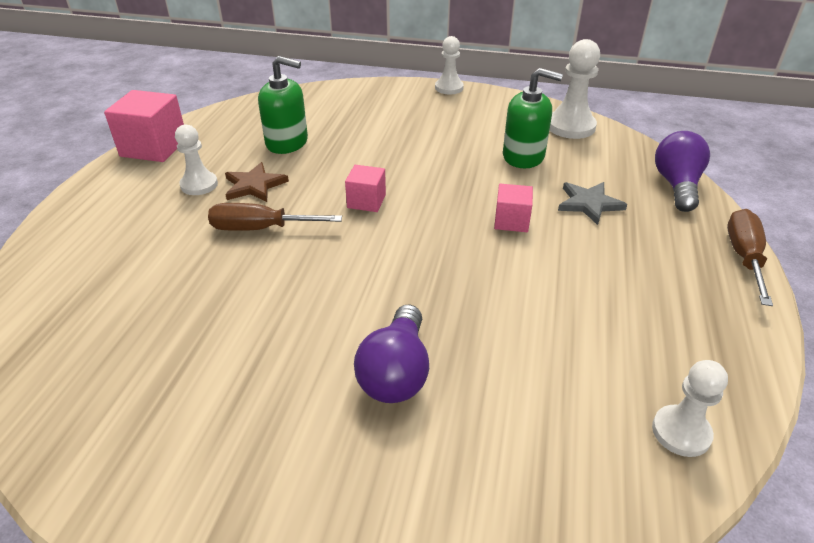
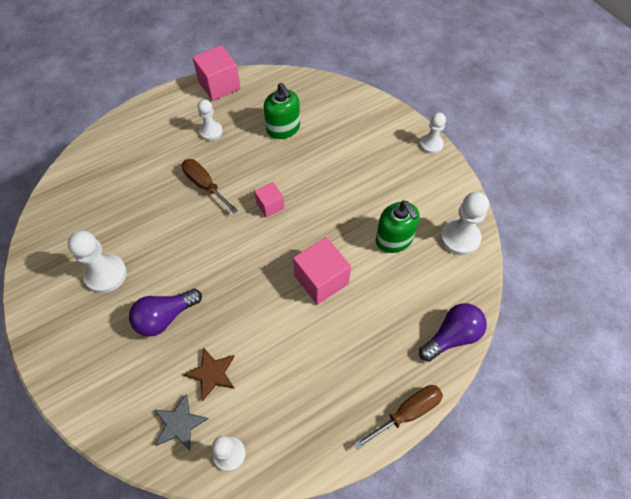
camera: 45 degrees right, 20 degrees up
brown star [225,162,289,202] -> brown star moved to [183,347,235,401]
pink cube [494,184,533,232] -> pink cube [293,237,351,305], size x1.73
grey star [558,182,627,225] -> grey star moved to [155,394,208,451]
none -> white pawn [68,230,127,293]

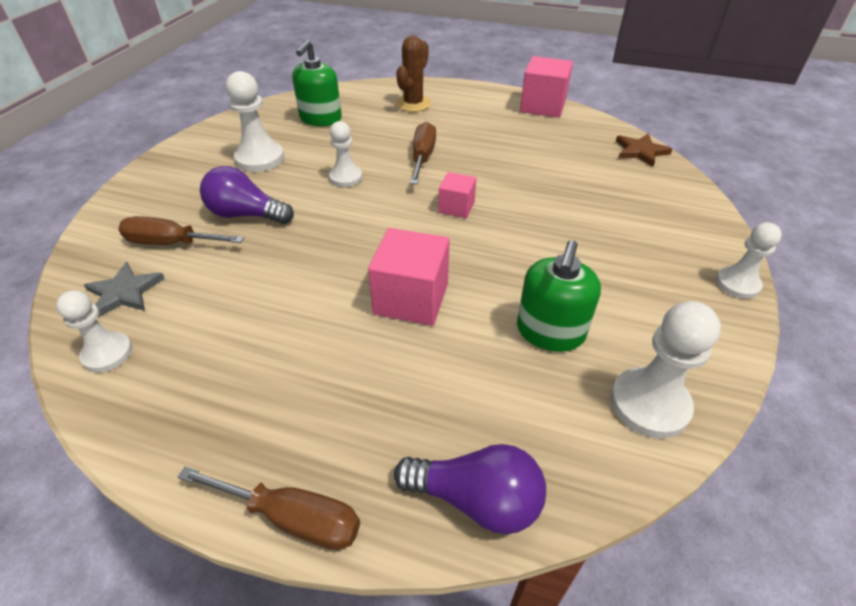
camera: 50 degrees right, 15 degrees down
brown star [183,347,235,401] -> brown star moved to [616,133,672,167]
white pawn [198,99,223,141] -> white pawn moved to [329,121,362,187]
green soap dispenser [264,83,300,139] -> green soap dispenser moved to [292,40,342,126]
none -> brown screwdriver [118,216,244,245]
none -> brown cactus [396,36,431,112]

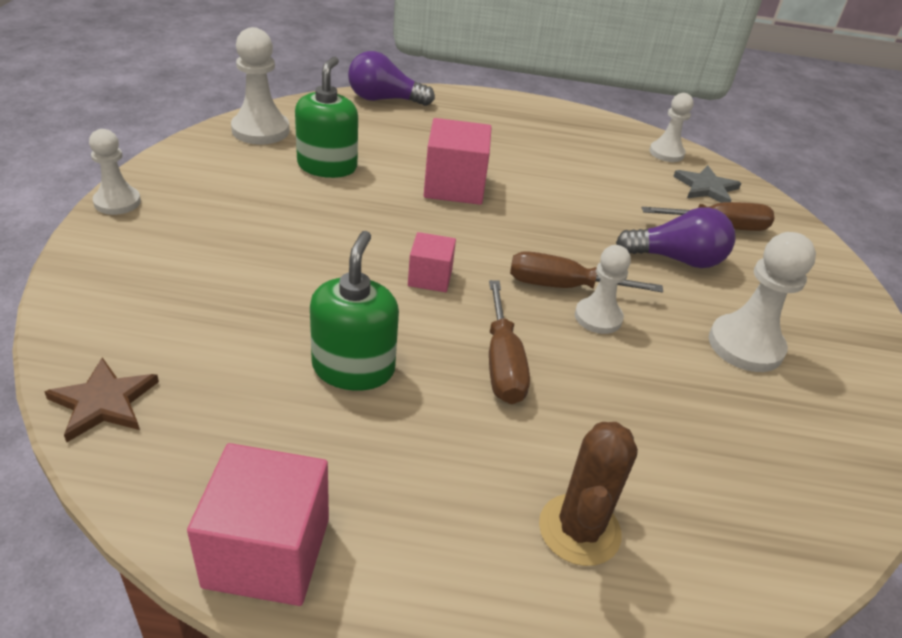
camera: 165 degrees right, 5 degrees down
brown screwdriver [178,466,360,550] -> brown screwdriver moved to [510,251,663,293]
green soap dispenser [292,40,342,126] -> green soap dispenser moved to [310,231,399,391]

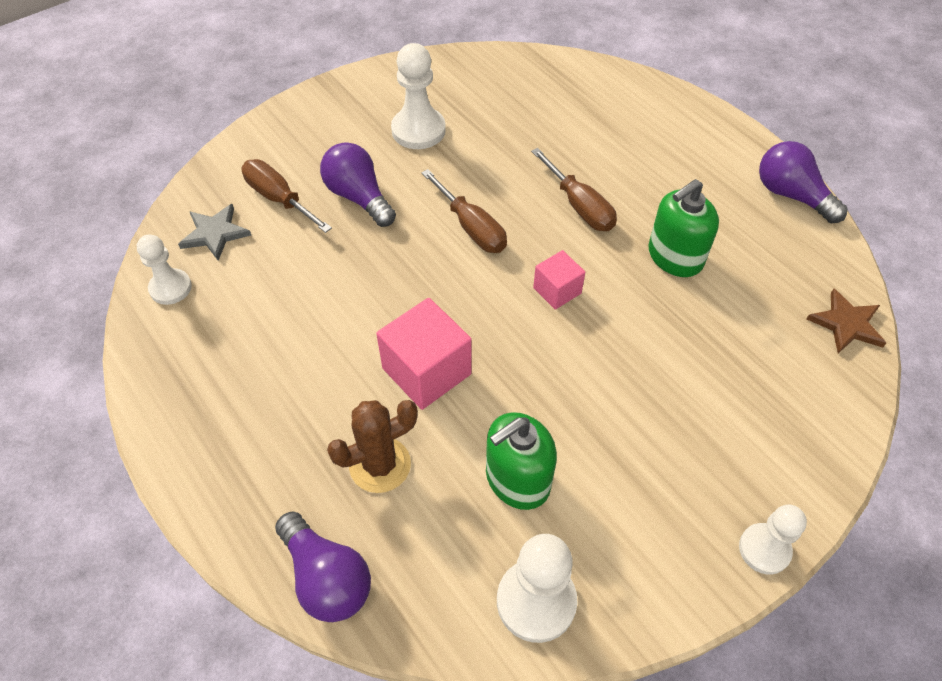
camera: 130 degrees left, 15 degrees up
pink cube [187,443,329,606] -> purple light bulb [759,141,848,223]
brown screwdriver [489,280,530,404] -> brown screwdriver turned 105 degrees clockwise [531,148,617,231]
brown cactus [539,422,638,566] -> brown cactus moved to [327,400,418,493]
white pawn [575,245,631,334] -> none

